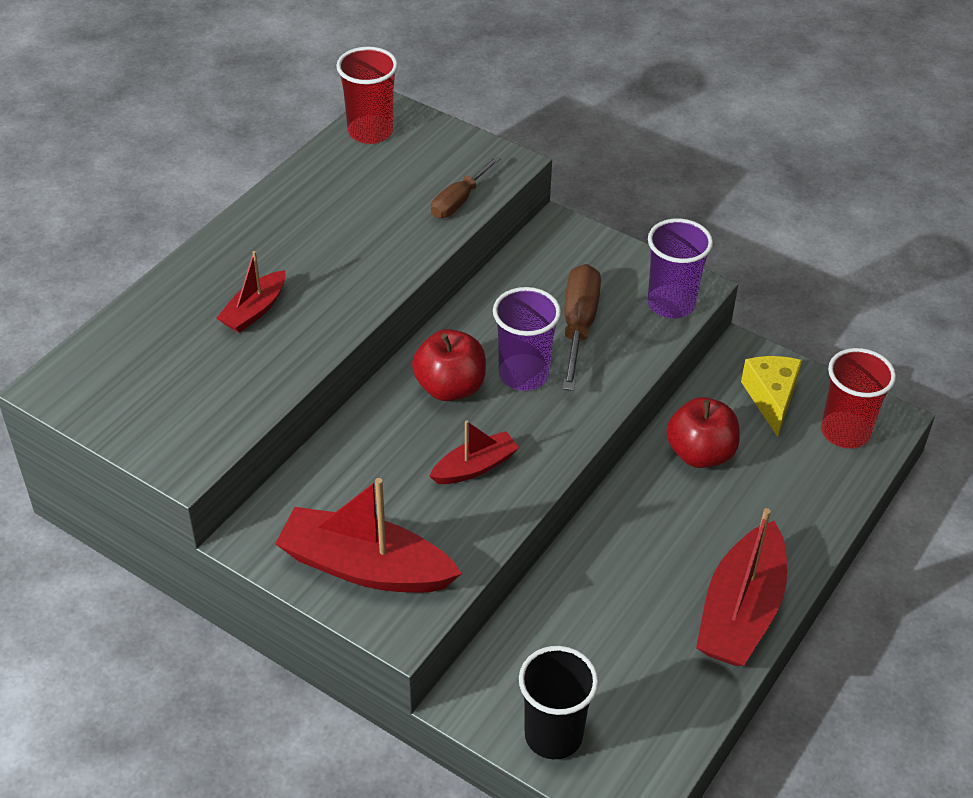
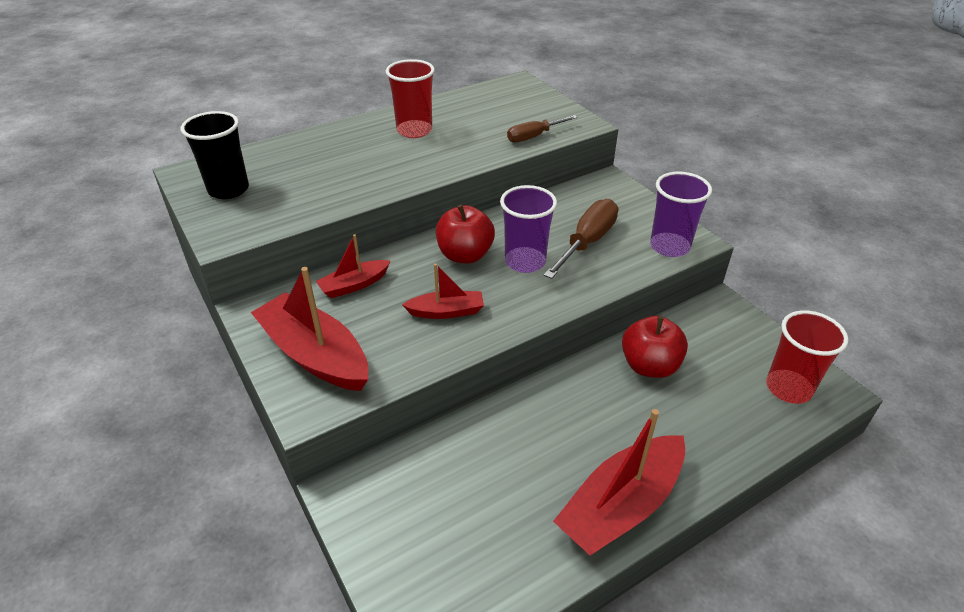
camera: 25 degrees right, 5 degrees down
red boat [217,251,286,333] -> red boat moved to [316,234,390,298]
red cup [336,46,398,144] -> red cup moved to [386,59,435,138]
black cup [519,646,598,759] -> black cup moved to [181,111,249,199]
yellow cheese [741,356,802,437] -> none

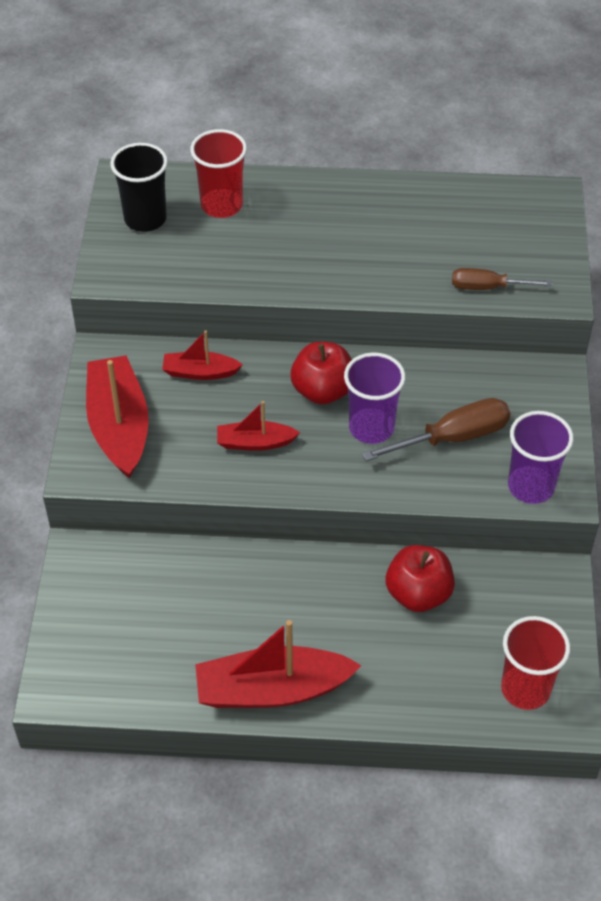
camera: 35 degrees right, 10 degrees up
red cup [386,59,435,138] -> red cup moved to [190,129,247,218]
red boat [402,264,484,319] -> red boat turned 150 degrees clockwise [217,401,300,451]

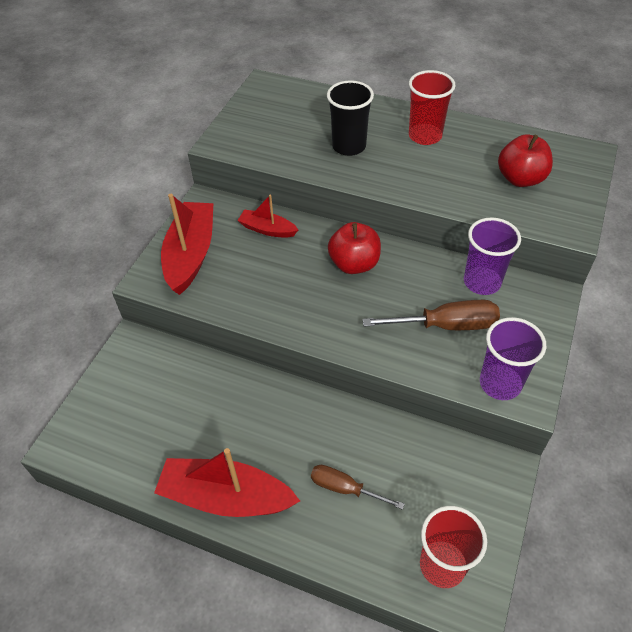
camera: 20 degrees right, 0 degrees up
black cup [110,143,168,232] -> black cup moved to [327,80,374,156]
red cup [190,129,247,218] -> red cup moved to [409,70,455,145]
red boat [217,401,300,451] -> none
purple cup [344,353,405,444] -> purple cup moved to [464,217,521,295]
red apple [386,545,455,612] -> red apple moved to [498,134,553,187]
brown screwdriver [452,268,552,290] -> brown screwdriver moved to [311,465,405,510]

